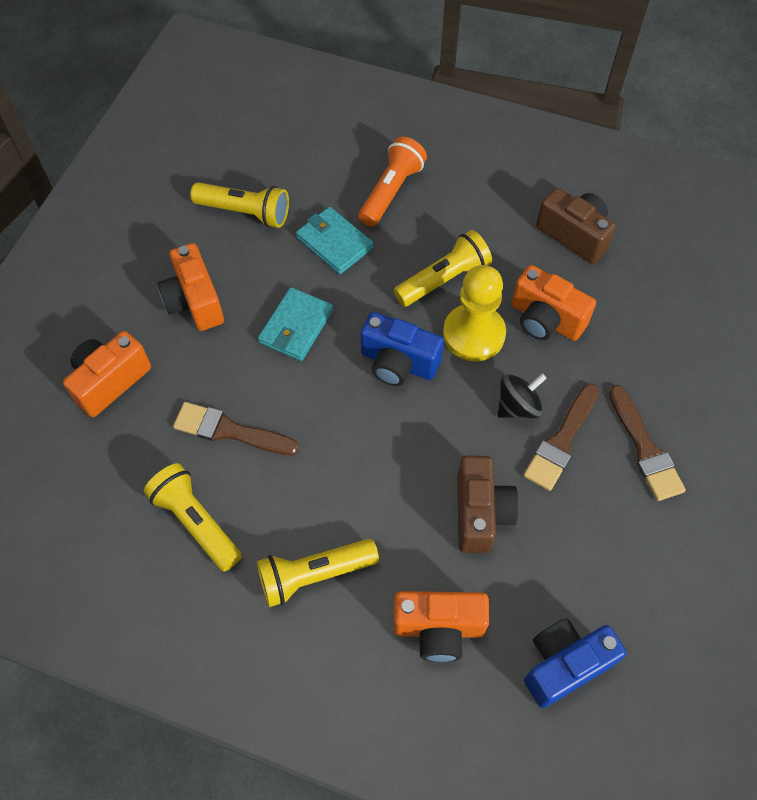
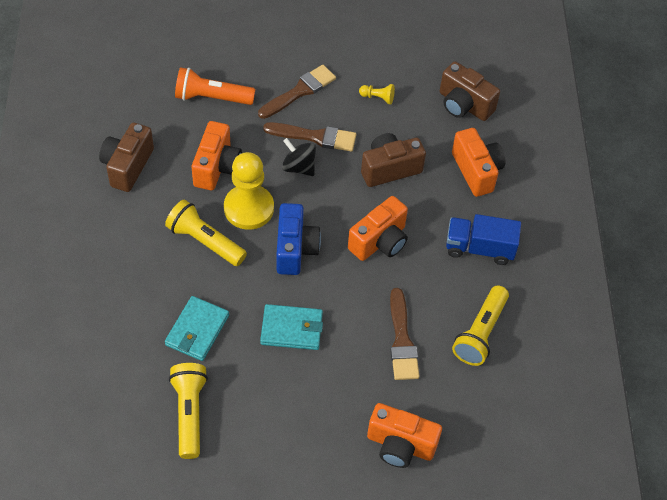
camera: 115 degrees left, 5 degrees down
orange camera [157,243,224,331] -> orange camera moved to [348,196,408,261]
yellow flashlight [257,539,379,607] -> blue truck [446,214,521,265]
orange flashlight [358,136,427,227] -> orange flashlight moved to [175,67,255,105]
blue camera [524,618,627,708] -> brown camera [440,61,500,121]
none -> yellow pawn [359,84,395,104]

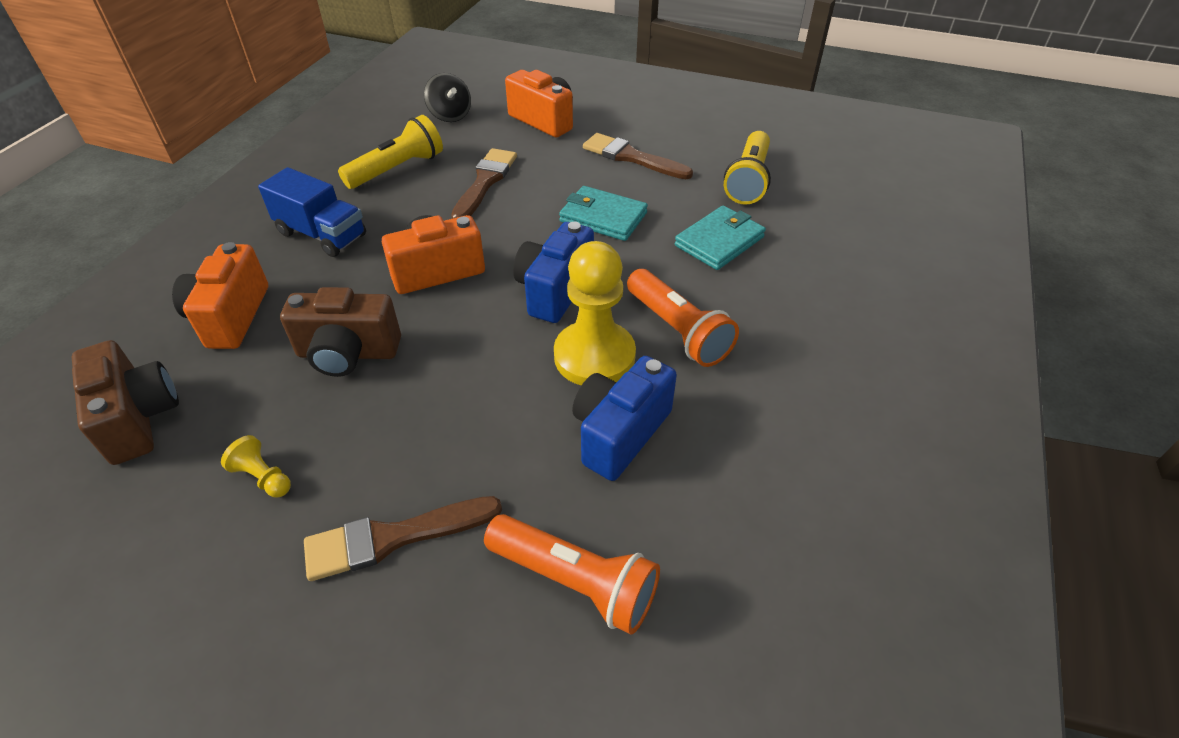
camera: 155 degrees left, 10 degrees down
brown camera [99,122,154,192] -> none
yellow flashlight [165,200,247,266] -> orange flashlight [627,269,739,367]
orange camera [192,121,242,190] -> blue camera [572,356,677,481]
brown brush [263,122,356,152] -> brown brush moved to [583,133,693,179]
black spinning top [282,138,316,176] -> black spinning top moved to [424,73,471,122]

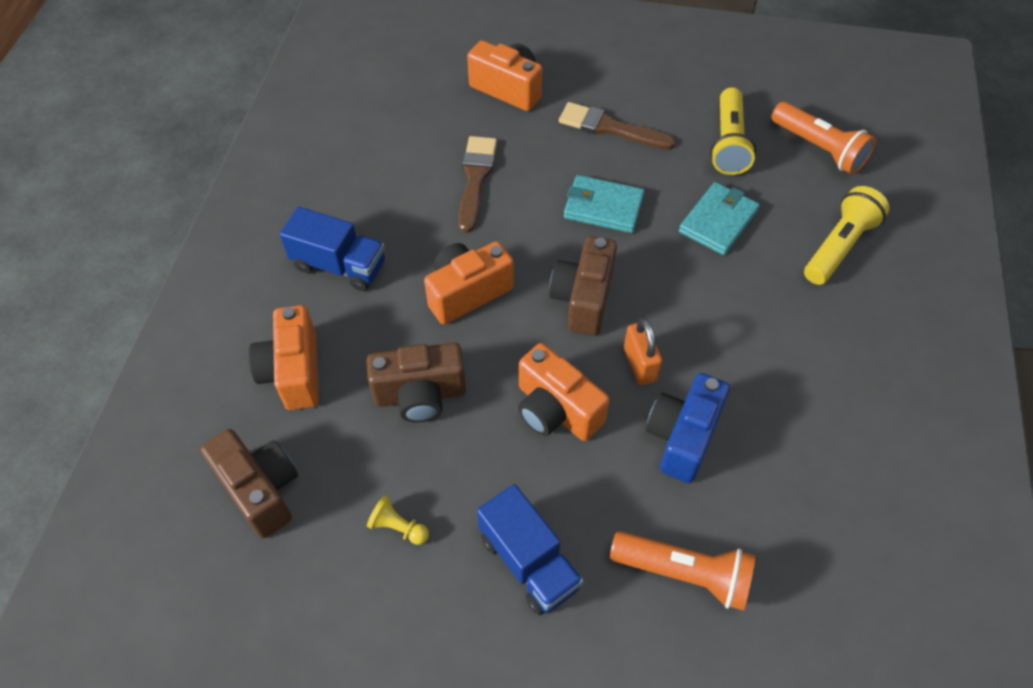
camera: 10 degrees left, 10 degrees up
brown brush [304,496,502,581] -> blue truck [477,484,584,615]
yellow flashlight [338,115,443,189] -> yellow flashlight moved to [804,186,890,285]
black spinning top [424,73,471,122] -> none
blue camera [513,222,594,323] -> brown camera [549,236,617,336]
yellow pawn [554,241,636,386] -> orange padlock [624,318,662,385]
orange flashlight [627,269,739,367] -> orange flashlight moved to [771,102,876,175]
none -> orange camera [518,343,610,441]

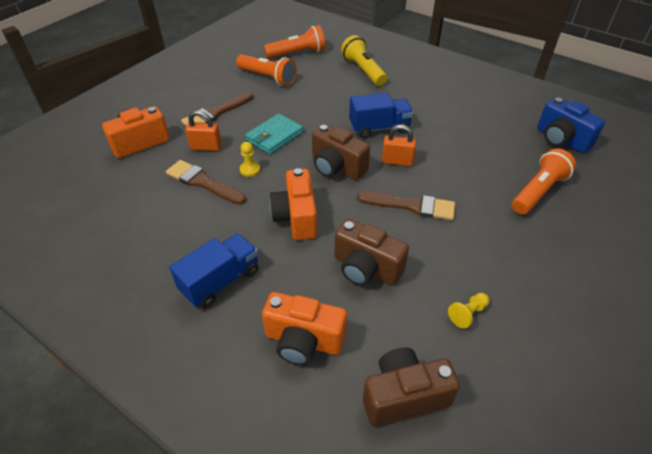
camera: 65 degrees left, 10 degrees down
brown camera [366,343,466,423] -> brown camera turned 105 degrees clockwise [335,219,409,286]
blue truck [477,484,584,615] -> blue truck moved to [349,92,414,138]
orange camera [518,343,610,441] -> brown brush [357,191,455,220]
blue camera [646,373,730,483] -> blue camera moved to [537,97,605,153]
turquoise wallet [679,182,760,255] -> none
yellow flashlight [710,87,756,175] -> orange flashlight [236,55,297,86]
none -> orange padlock [185,110,222,151]
none -> yellow pawn [240,142,260,177]

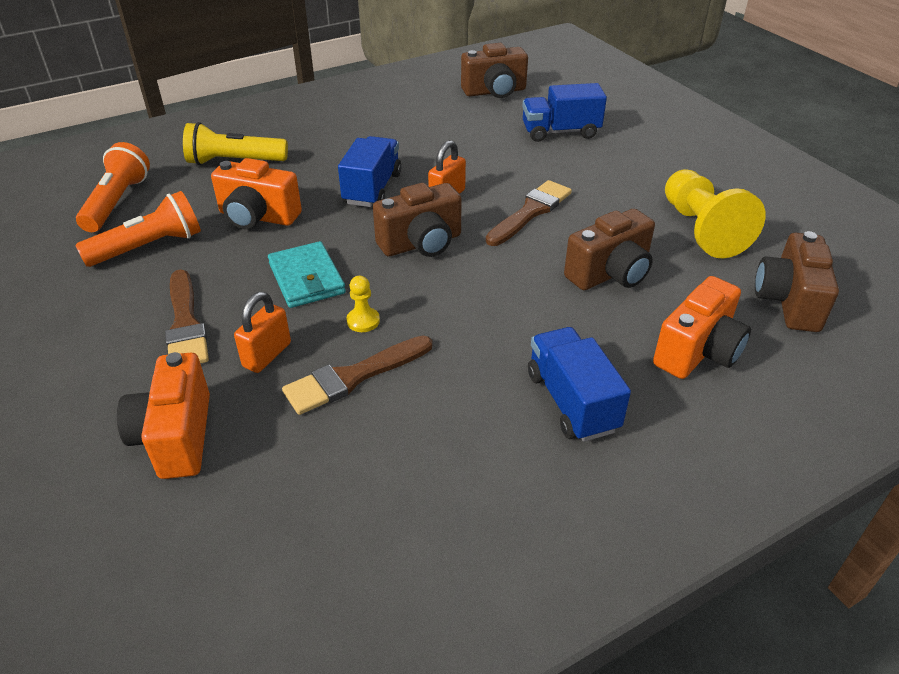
camera: 65 degrees left, 5 degrees down
orange camera [269,168,317,240] -> orange camera moved to [211,158,302,229]
yellow pawn [448,293,489,329] -> yellow pawn [665,169,765,258], size x2.33
orange flashlight [512,148,576,215] -> blue truck [522,83,607,142]
blue camera [537,97,605,153] -> brown camera [461,43,528,98]

